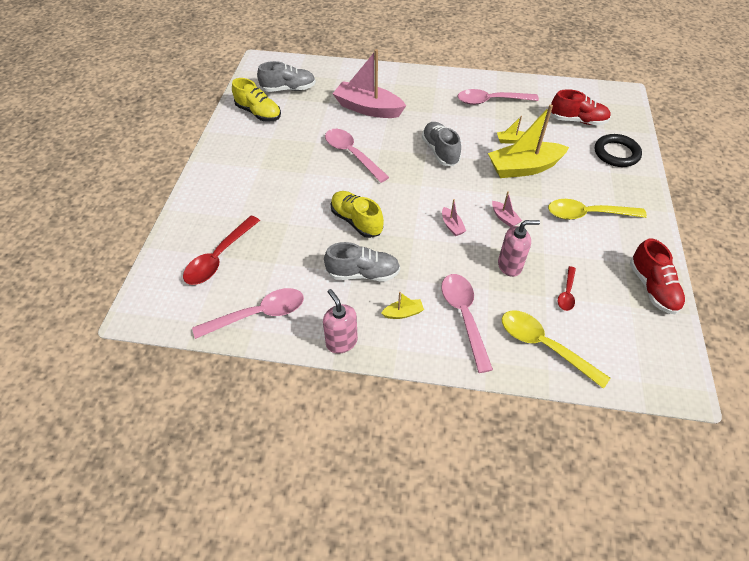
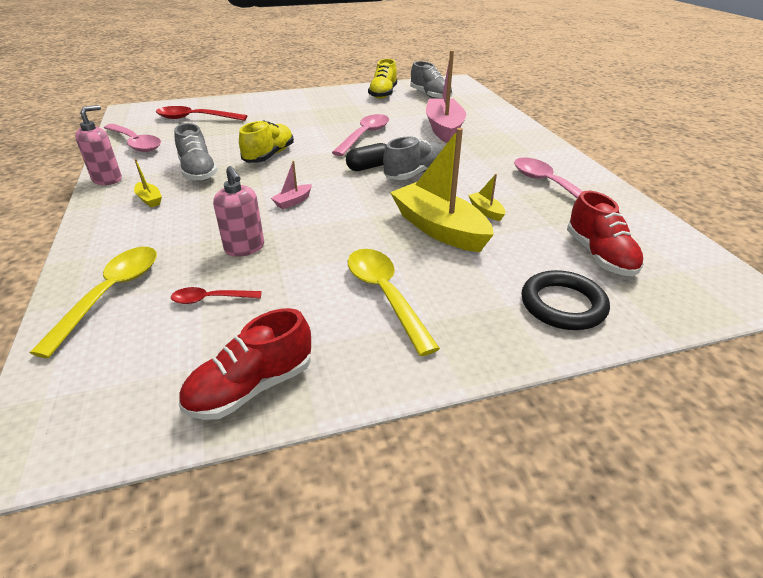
camera: 65 degrees right, 15 degrees down
pink spoon [441,274,493,373] -> none
pink boat [492,191,522,227] -> none
none -> black capsule [346,143,386,171]

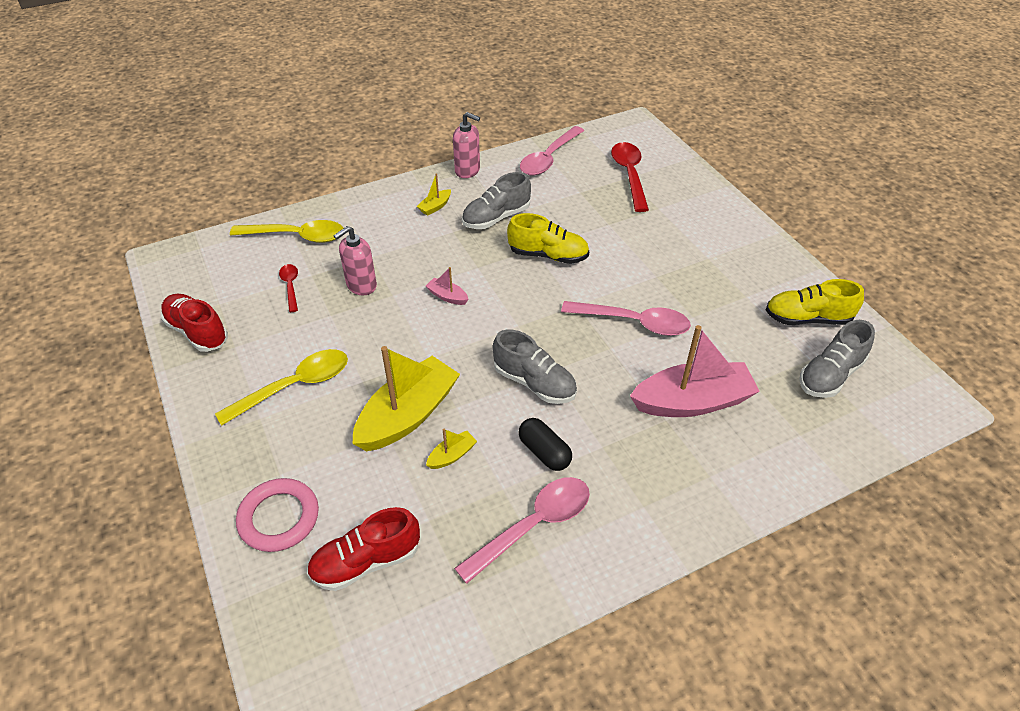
camera: 80 degrees right, 10 degrees up
black capsule [346,143,386,171] -> black capsule moved to [518,418,572,471]
black ring [521,270,610,330] -> pink ring [236,478,319,552]

